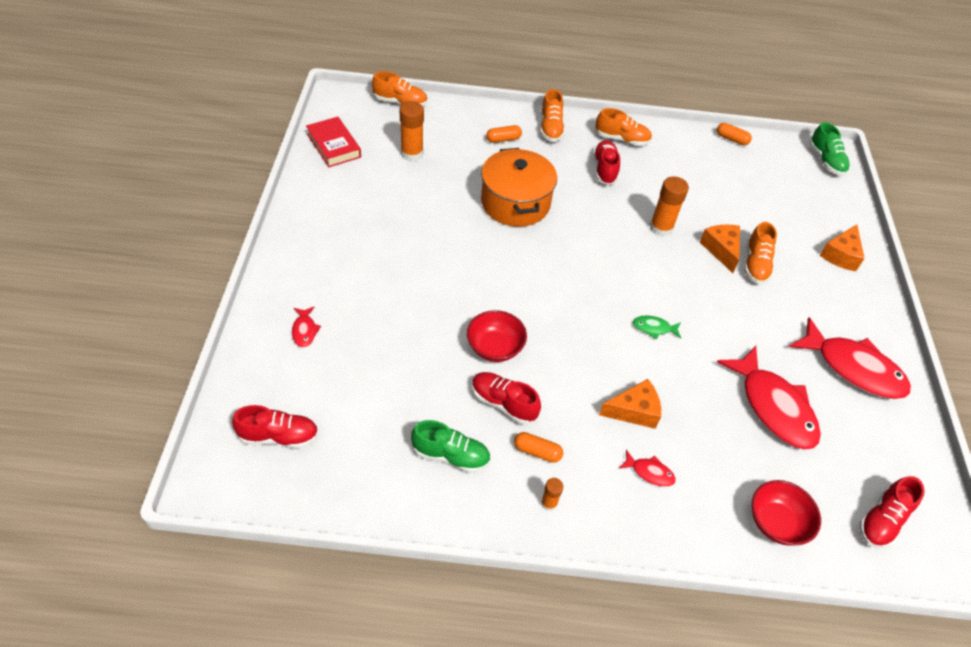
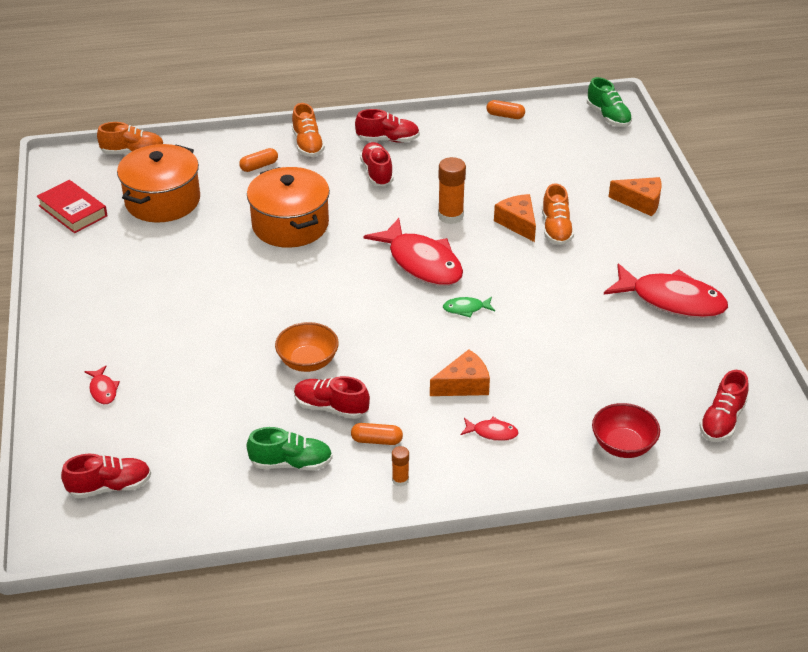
camera: 10 degrees left, 10 degrees down
orange glue stick [400,101,424,161] -> orange pot [117,144,200,223]
red bowl [467,310,527,362] -> orange bowl [275,322,339,372]
orange shoe [595,108,652,146] -> red shoe [355,109,420,143]
red fish [717,346,821,450] -> red fish moved to [363,218,463,286]
orange cheese [819,224,865,271] -> orange cheese turned 90 degrees counterclockwise [609,177,662,216]

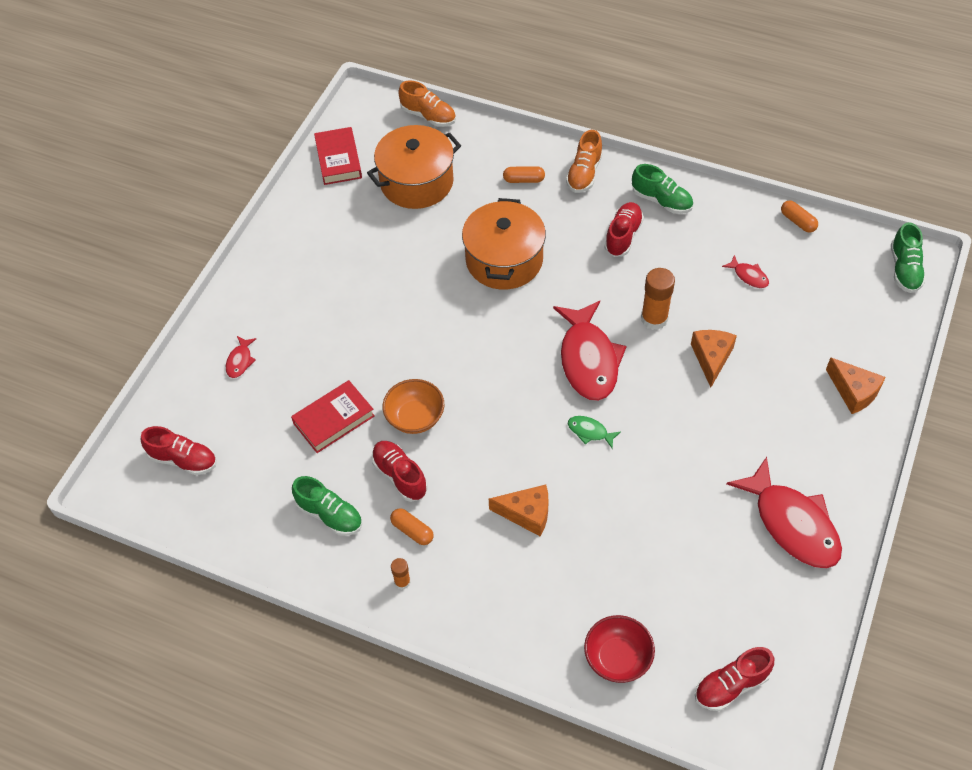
camera: 35 degrees right, 15 degrees up
red shoe [355,109,420,143] -> green shoe [632,164,693,214]
red fish [461,417,519,441] -> red fish moved to [722,255,769,288]
orange shoe [542,183,574,245] -> none
none -> red book [291,380,375,453]

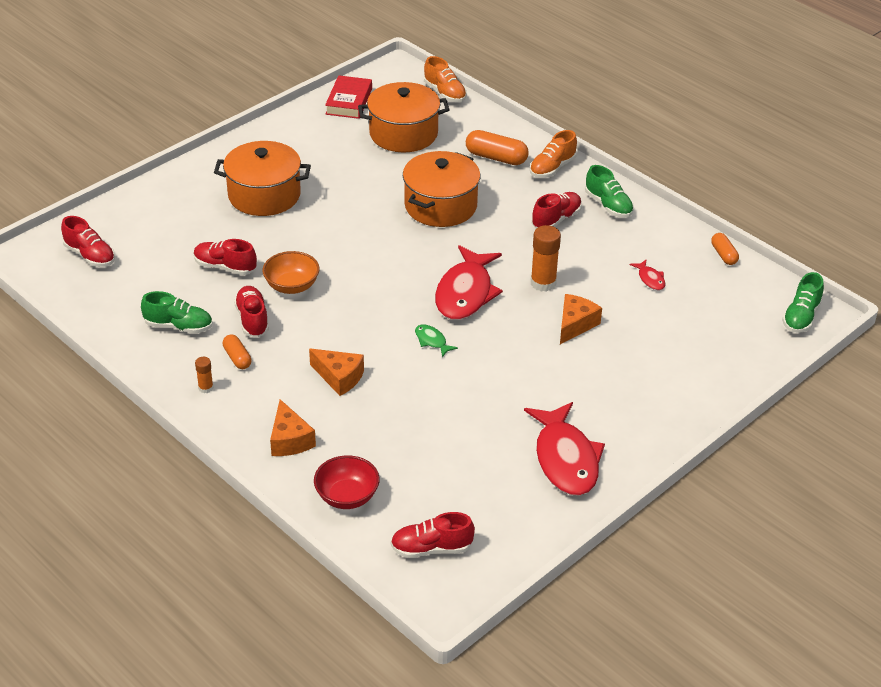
camera: 20 degrees right, 15 degrees down
red fish [226,336,256,378] -> none
red book [291,380,375,453] -> red shoe [194,239,257,275]
green shoe [292,476,362,536] -> green shoe turned 45 degrees counterclockwise [141,291,212,334]
orange capsule [503,166,545,183] -> orange capsule [466,130,529,165], size x1.66
orange cheese [826,357,886,414] -> orange cheese moved to [270,399,316,456]
none -> orange pot [214,141,311,216]

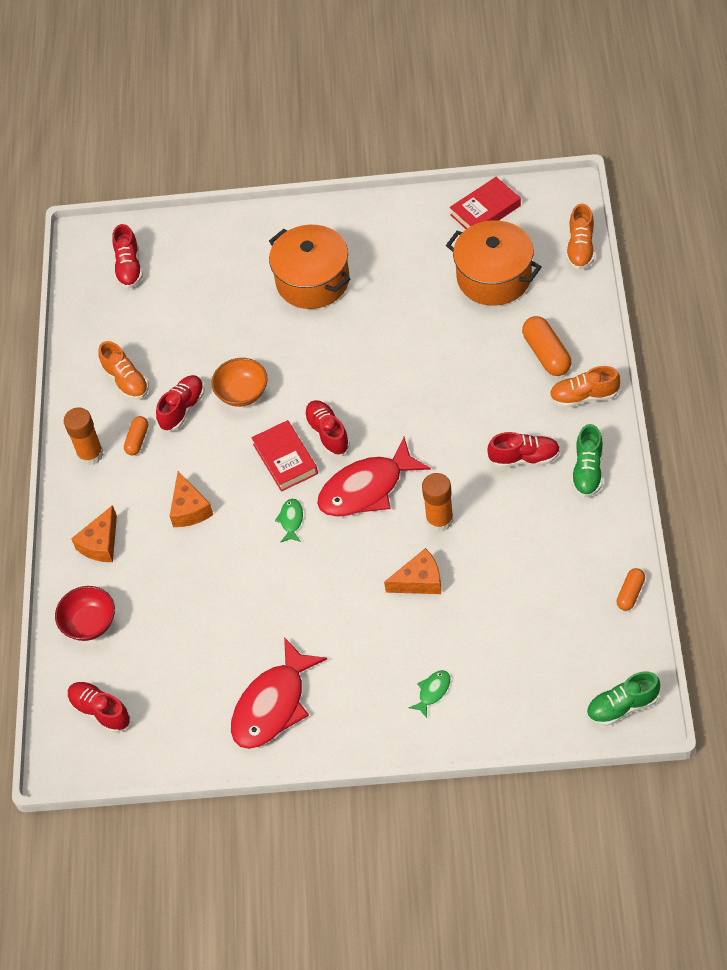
camera: 50 degrees right, 15 degrees up
green shoe [141,291,212,334] -> orange shoe [98,341,149,400]
red shoe [194,239,257,275] -> red shoe moved to [304,400,350,456]
orange glue stick [195,357,213,393] -> orange glue stick [64,408,104,465], size x1.88
orange pot [403,151,480,227] -> none
red fish [630,259,665,290] -> none
none -> red book [251,420,318,492]
none -> green fish [409,670,450,718]

